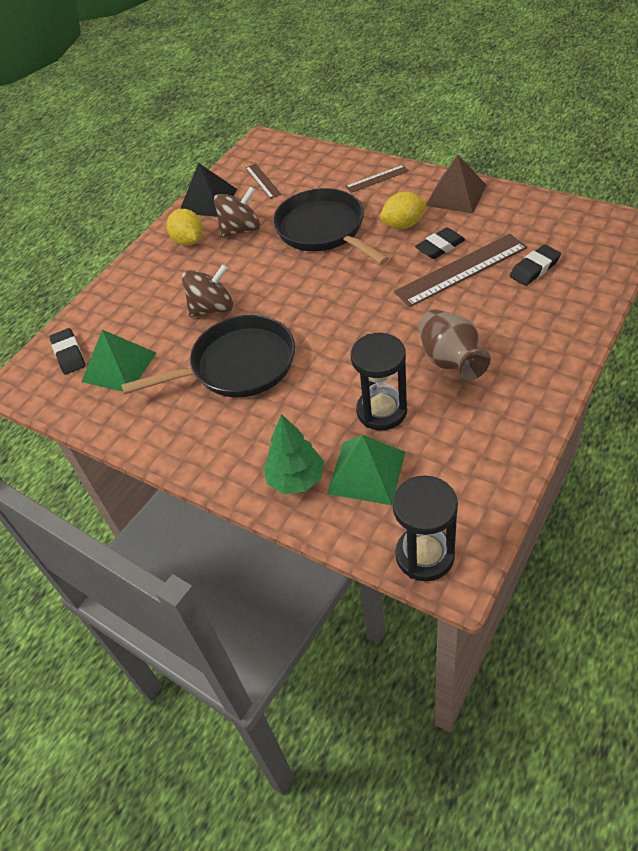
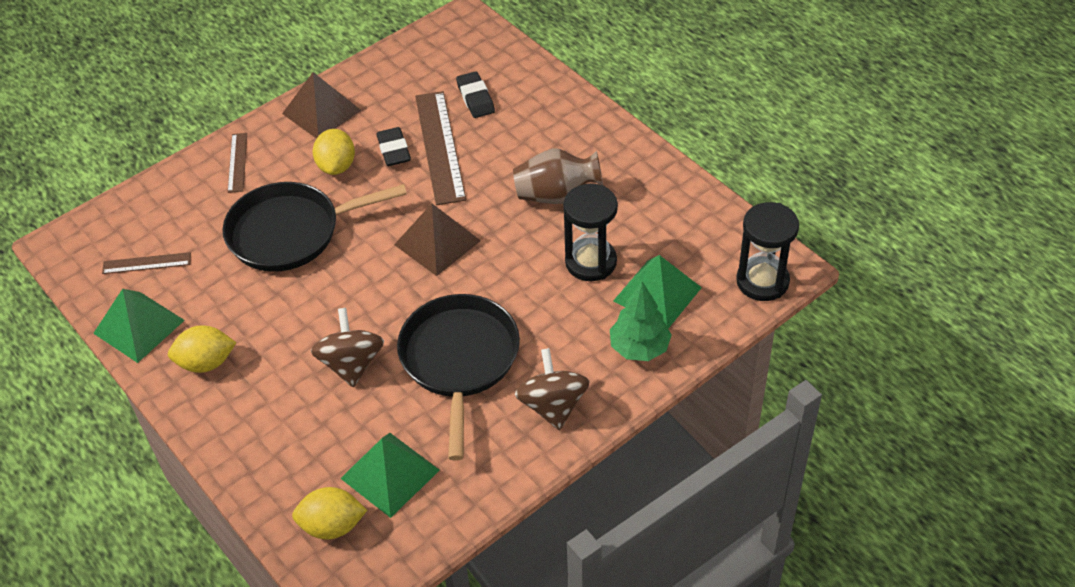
camera: 75 degrees left, 0 degrees up
black eraser [50,328,85,375] -> yellow lemon [292,487,367,539]
black pyramid [180,163,237,217] -> green pyramid [93,289,185,363]
brown spinning top [214,186,260,238] -> brown spinning top moved to [515,348,590,430]
none -> brown pyramid [394,204,481,276]

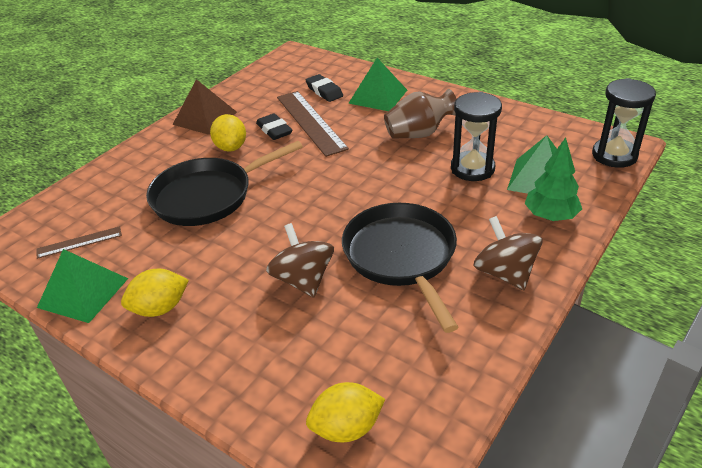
camera: 15 degrees left, 10 degrees down
brown ruler [228,133,247,193] -> none
green pyramid [340,433,440,518] -> green pyramid moved to [348,58,407,111]
brown pyramid [394,204,481,276] -> none

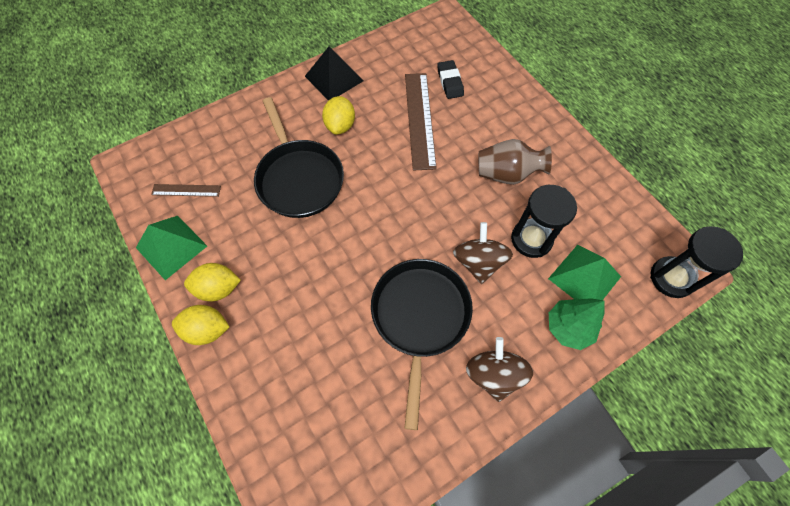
camera: 20 degrees right, 25 degrees up
black pan [146,141,303,226] -> black pan turned 105 degrees counterclockwise [254,97,344,218]
brown pyramid [173,79,237,135] -> black pyramid [305,47,363,101]
black eraser [256,113,292,140] -> none
brown spinning top [266,223,334,298] -> brown spinning top moved to [453,222,513,284]
yellow lemon [306,382,385,442] -> yellow lemon moved to [172,305,230,345]
green pyramid [348,58,407,111] -> none

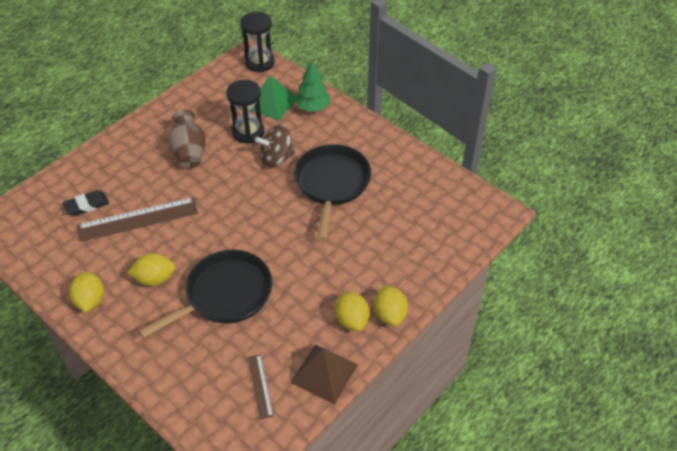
camera: 105 degrees left, 15 degrees down
green pyramid [136,216,207,280] -> brown pyramid [290,344,358,405]
black pyramid [305,47,363,101] -> yellow lemon [69,272,104,312]
black pan [371,259,473,430] -> black pan turned 105 degrees clockwise [294,144,371,240]
brown spinning top [466,337,533,402] -> none

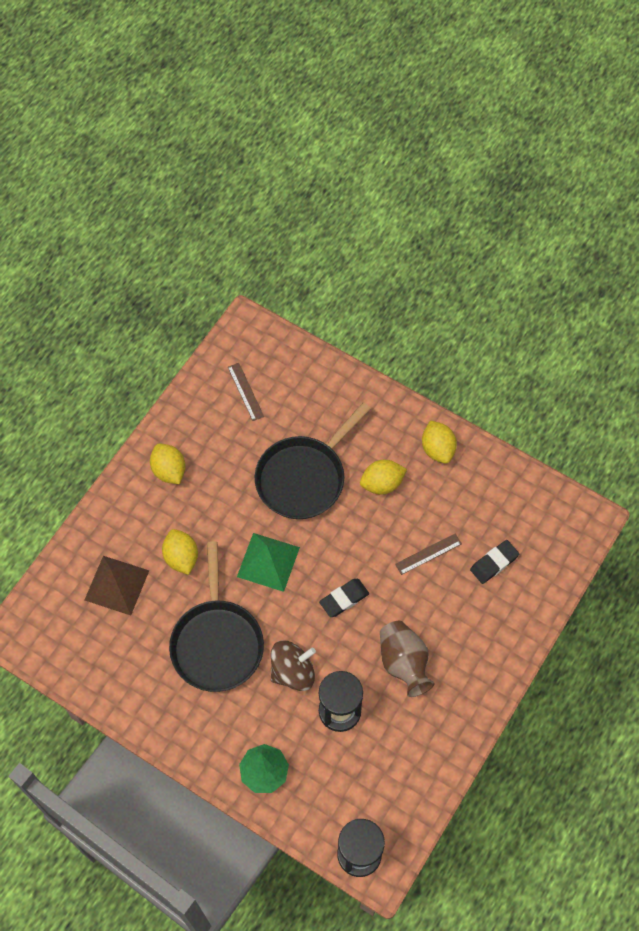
camera: 170 degrees right, 15 degrees up
brown ruler [77,197,198,242] -> brown ruler [395,533,462,575], size x0.52
green pyramid [250,76,296,121] -> green pyramid moved to [237,533,300,592]
brown pyramid [290,344,358,405] -> brown pyramid moved to [85,556,149,615]
yellow lemon [374,285,408,327] -> yellow lemon moved to [162,529,198,575]
none -> black eraser [319,579,369,617]

